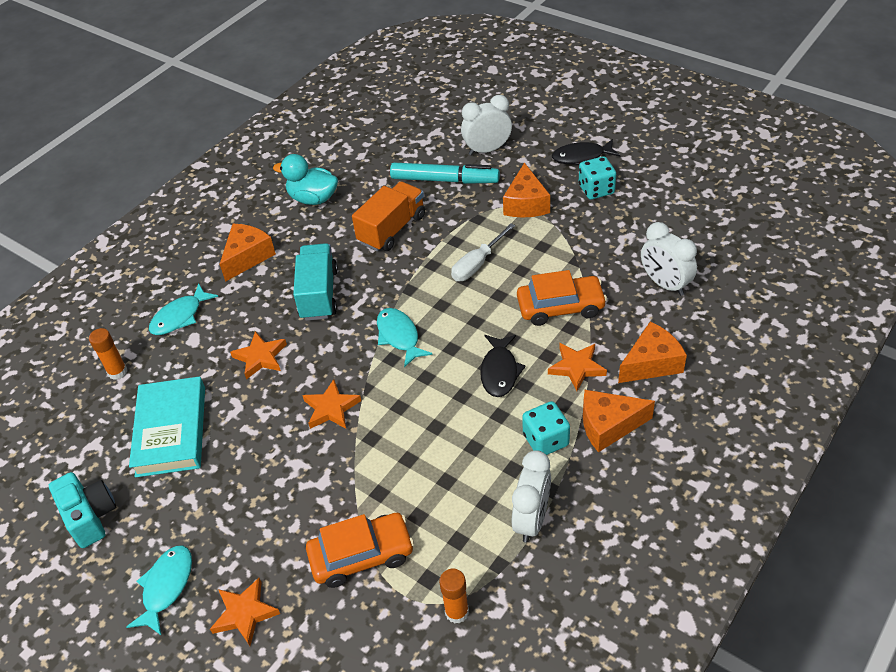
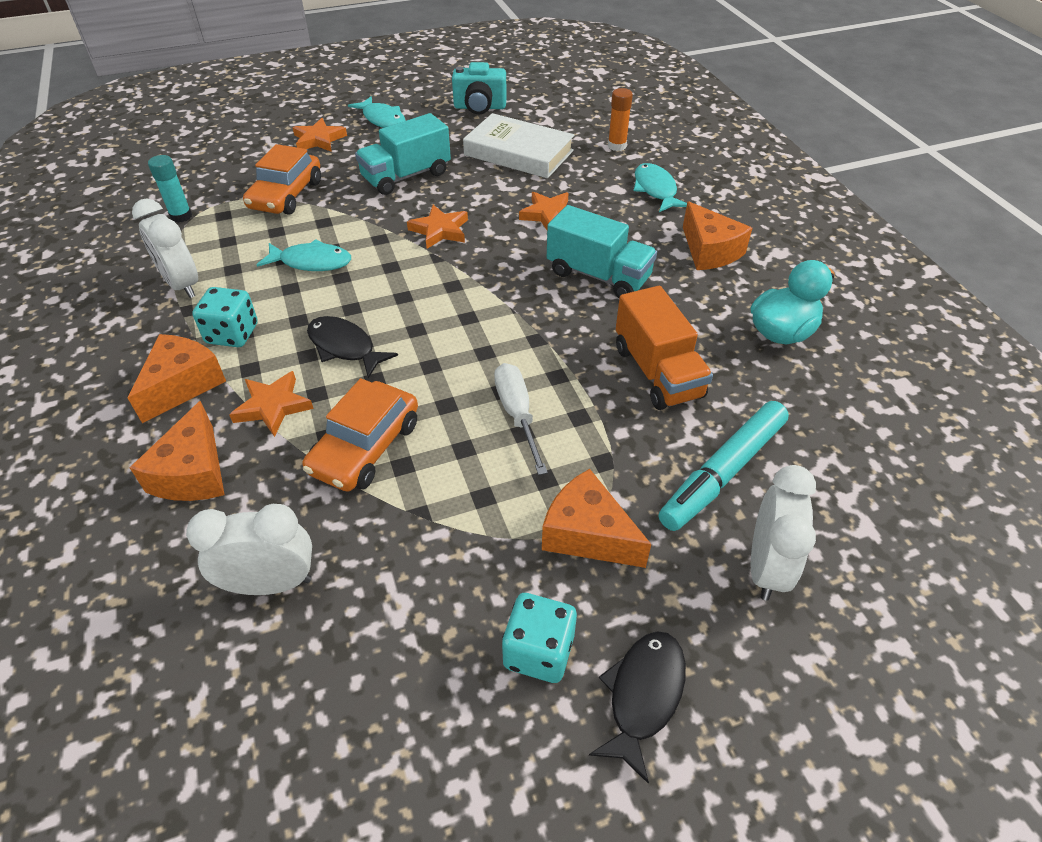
camera: 120 degrees right, 0 degrees up
turquoise book [129,376,205,478] -> white book [463,113,574,178]
turquoise fish [377,308,433,367] -> turquoise fish moved to [257,239,351,271]
orange glue stick [439,569,469,623] -> turquoise glue stick [148,155,192,223]
none -> turquoise truck [355,113,451,195]

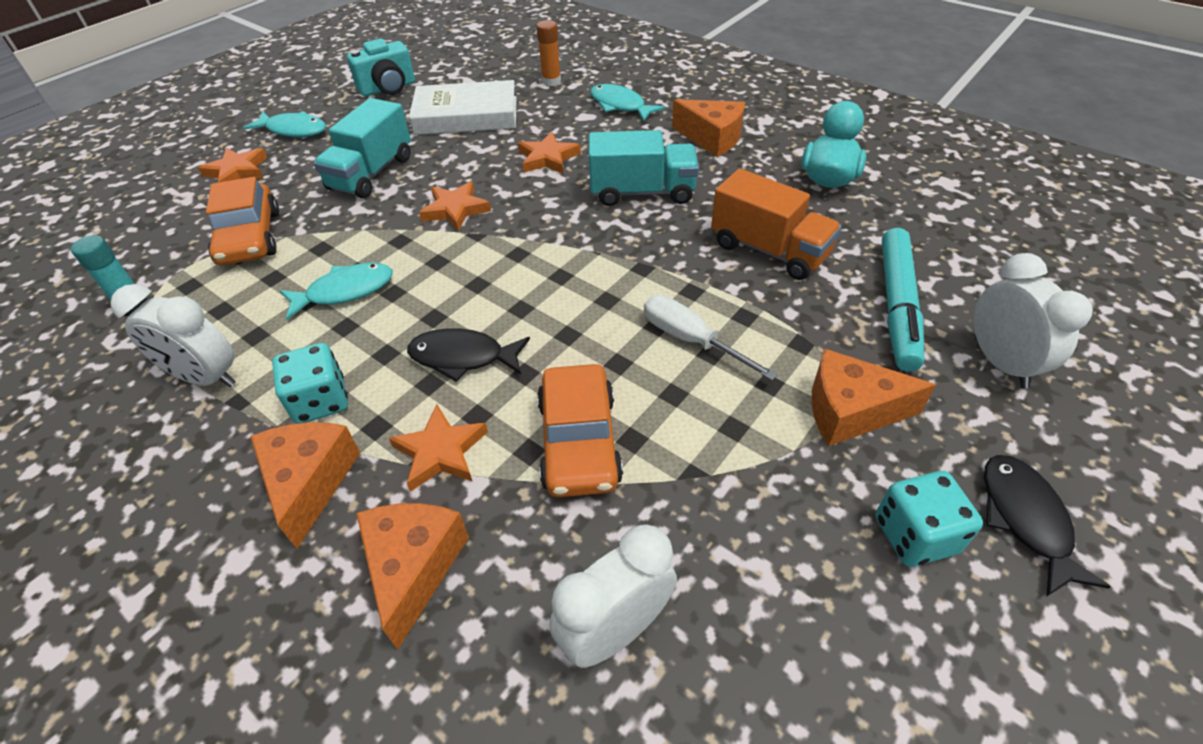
camera: 30 degrees left, 0 degrees up
orange cheese [129,401,225,501] -> orange cheese turned 150 degrees counterclockwise [356,503,469,650]

